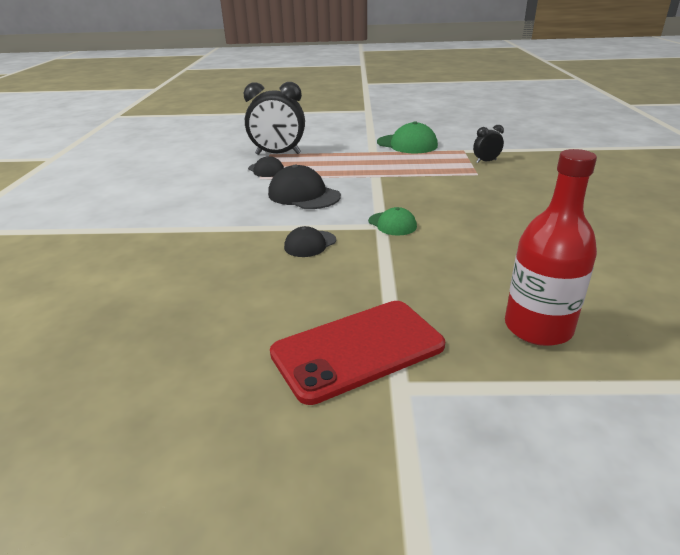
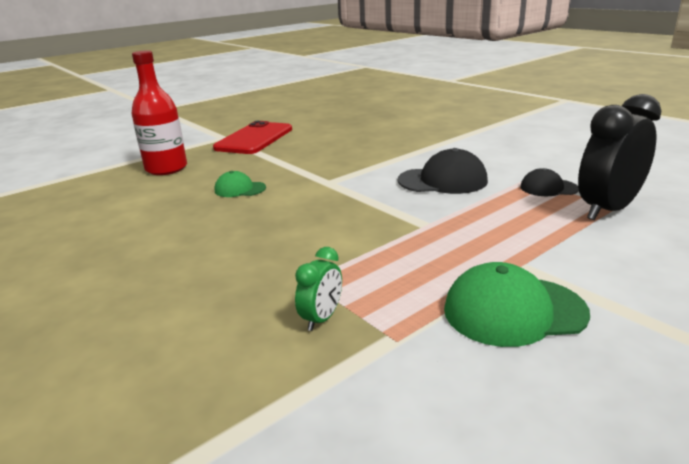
camera: 140 degrees right, 5 degrees down
black cap [284,226,336,257] -> none
green cap [368,207,417,236] -> green cap moved to [215,171,266,197]
black clock [473,125,504,163] -> green clock [295,247,342,331]

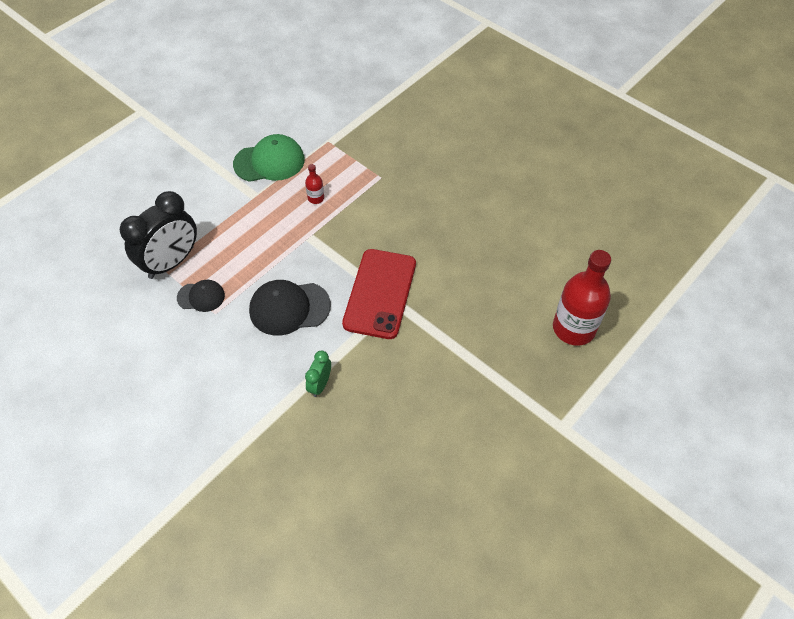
camera: 170 degrees right, 30 degrees up
red phone [213,121,292,154] -> red phone moved to [342,249,416,339]
green cap [215,171,266,197] -> none
green clock [295,247,342,331] -> green clock moved to [305,351,331,397]
none -> red bottle [305,164,324,204]

